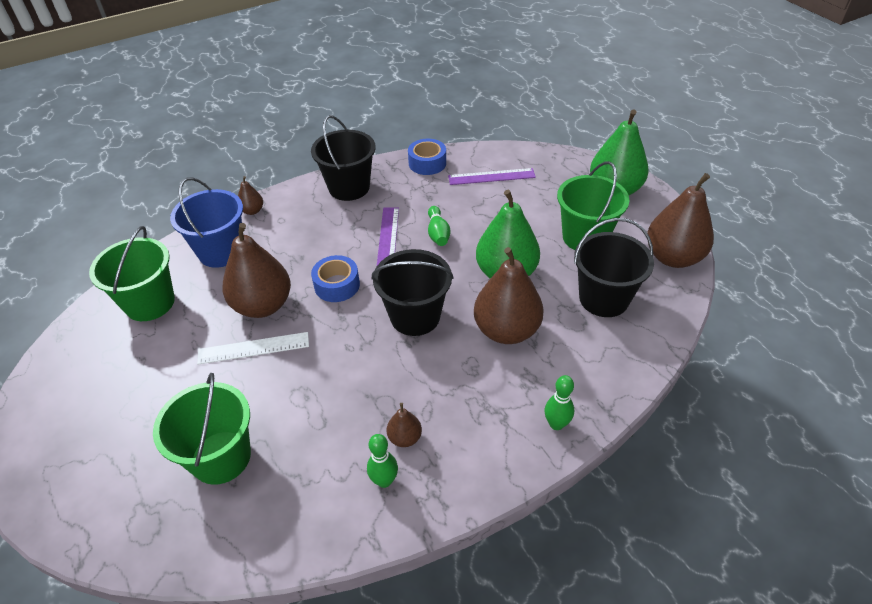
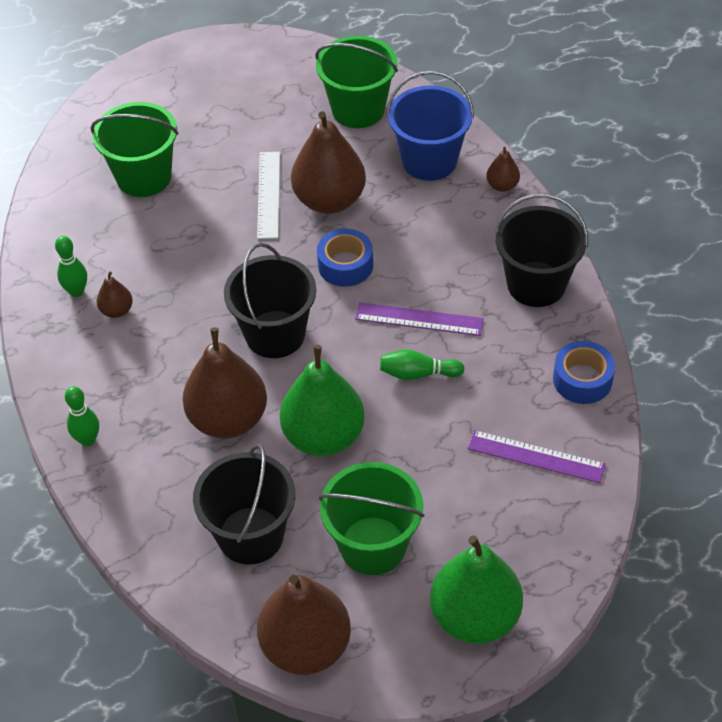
camera: 100 degrees right, 5 degrees up
purple ruler [448,168,536,185] -> purple ruler turned 75 degrees counterclockwise [467,430,606,483]

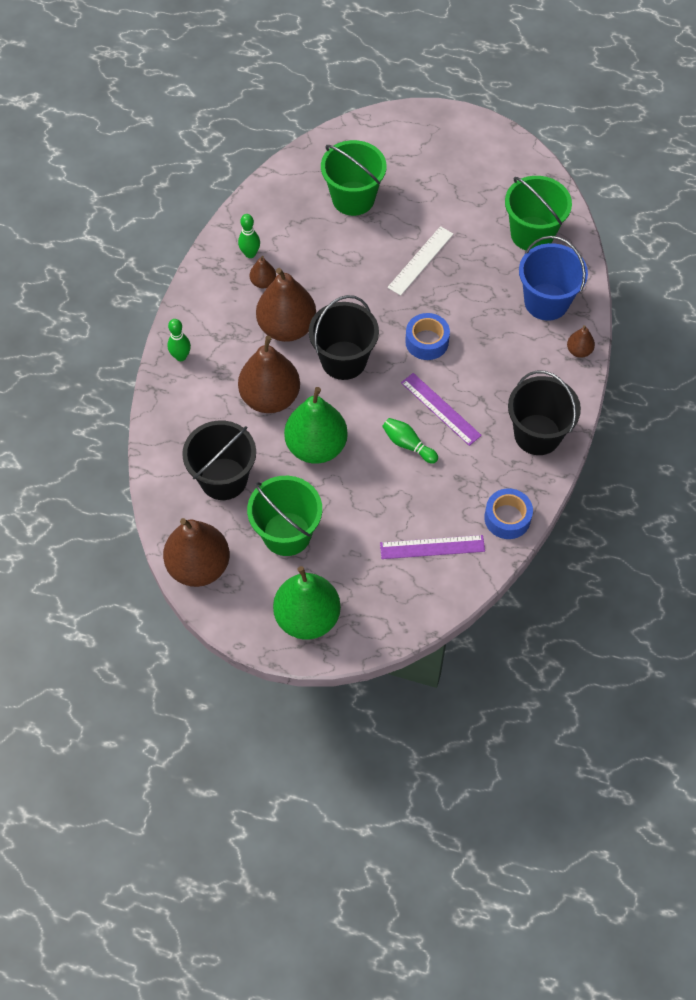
camera: 35 degrees right, 10 degrees up
brown pear [291,111,366,214] -> brown pear moved to [256,268,316,342]
purple ruler [467,430,606,483] -> purple ruler turned 60 degrees counterclockwise [380,535,485,559]

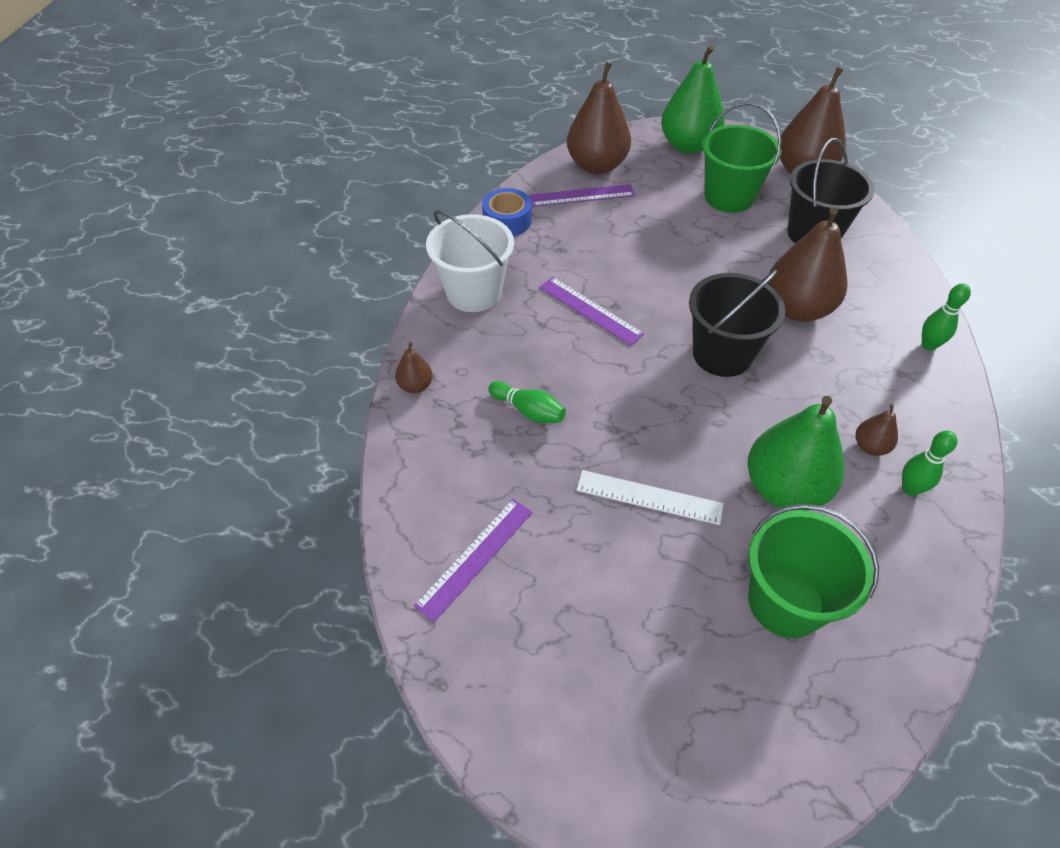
camera: 175 degrees right, 10 degrees down
brown pear [256,268,316,342] -> brown pear moved to [567,62,631,174]
green pear [284,387,348,464] -> green pear moved to [747,396,845,511]
green bowling pin [382,418,438,464] -> green bowling pin moved to [488,381,566,423]
white ruler [387,226,453,295] -> white ruler turned 75 degrees clockwise [576,470,723,525]
blue tape [405,313,450,360] -> none
green bucket [505,176,572,250] -> purple ruler [414,499,533,622]
black bucket [508,370,581,455] -> white bucket [426,210,514,312]
blue bucket [519,236,588,321] -> none

